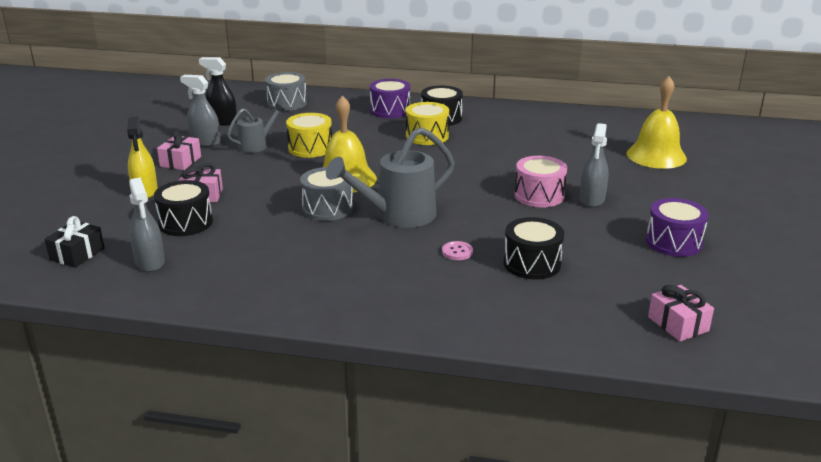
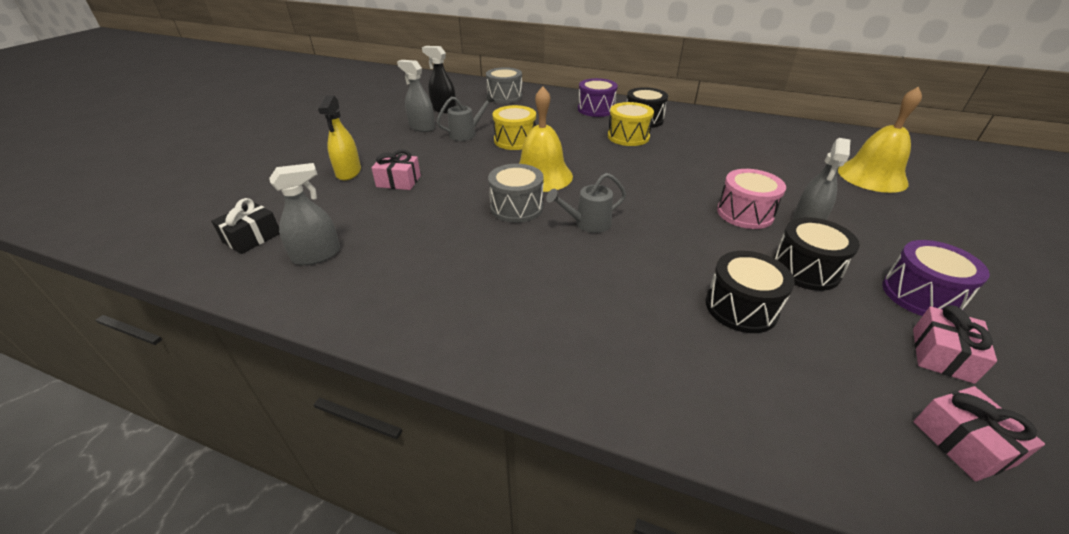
camera: 10 degrees right, 10 degrees up
grey spray bottle [129,177,165,272] -> grey spray bottle turned 105 degrees counterclockwise [269,163,340,265]
black drum [154,180,213,236] -> black drum moved to [774,217,860,291]
pink gift [157,130,201,170] -> pink gift moved to [913,305,997,384]
grey watering can [326,127,455,228] -> grey watering can [546,173,626,233], size x0.56
pink button [442,241,473,260] -> none

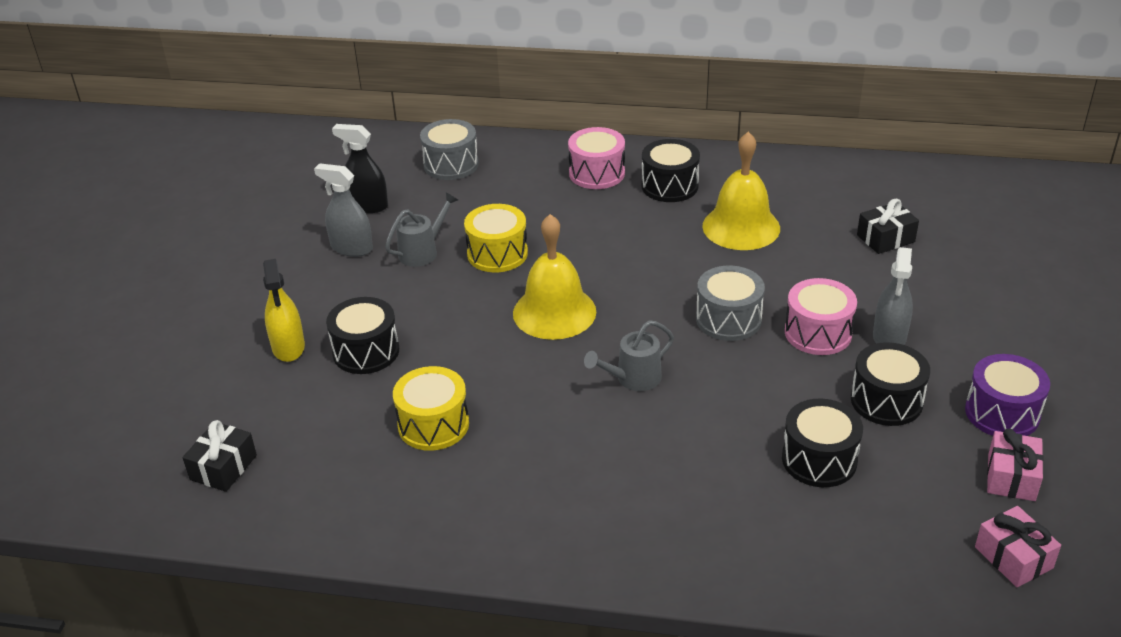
camera: 10 degrees left, 0 degrees up
grey spray bottle [269,163,340,265] -> none
pink gift [371,150,421,190] -> black drum [326,297,399,374]
grey drum [488,164,544,223] -> grey drum moved to [696,266,765,341]
purple drum [578,78,618,117] -> pink drum [568,127,625,189]
yellow drum [608,102,654,146] -> yellow drum moved to [393,366,469,451]
yellow bell [838,86,922,193] -> yellow bell moved to [702,132,780,250]
none -> black gift [857,199,919,254]

